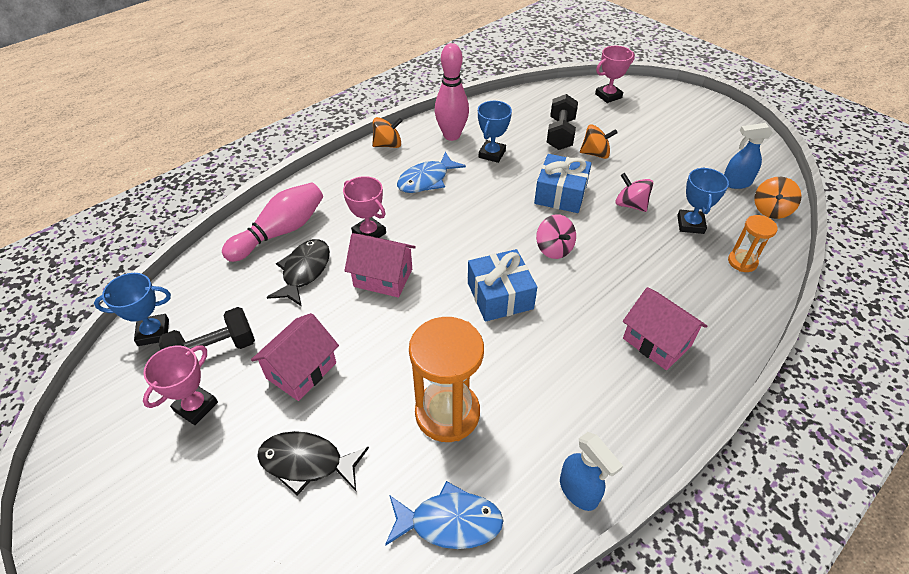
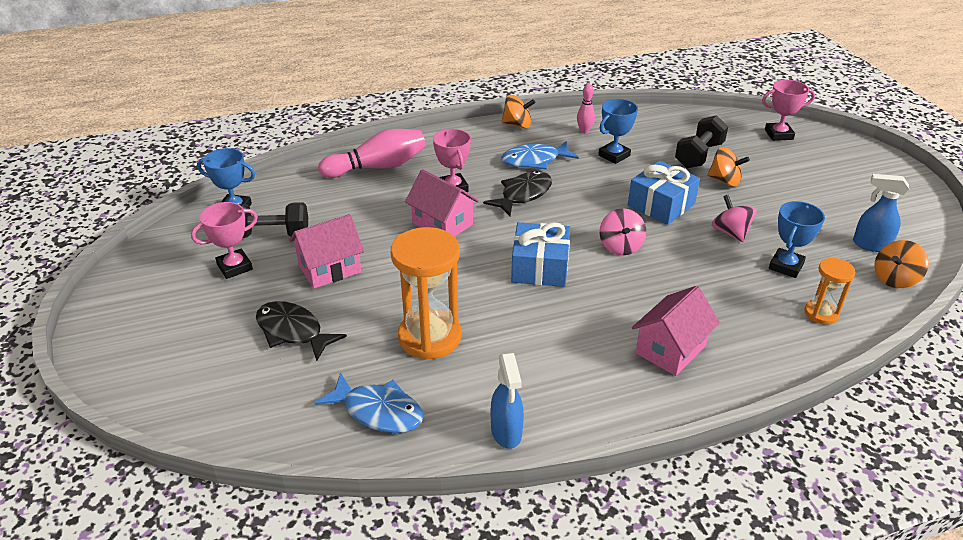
camera: 25 degrees right, 10 degrees down
black fish [267,239,330,306] -> black fish moved to [483,171,552,216]
pink bowling pin [435,43,469,141] -> pink bowling pin [577,84,595,134], size x0.51
pink house [623,287,707,370] -> pink house turned 60 degrees clockwise [632,286,720,376]

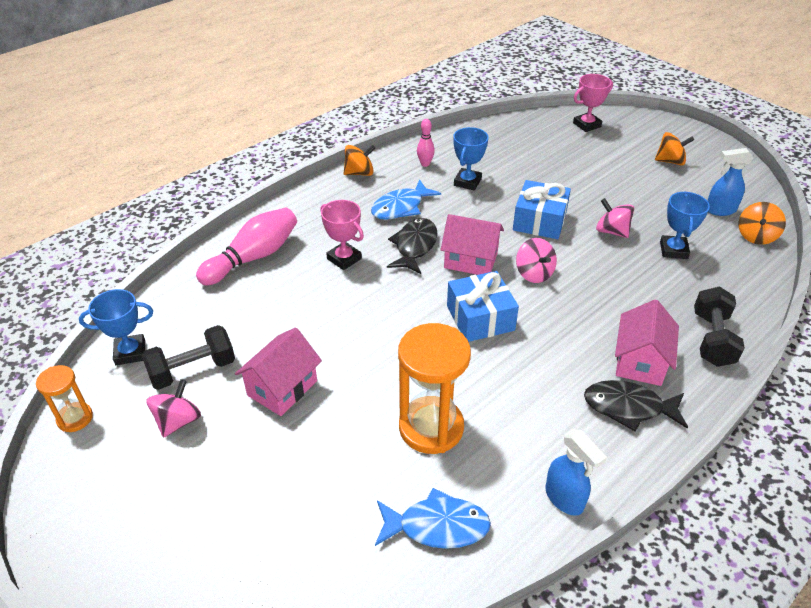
camera: 25 degrees left, 5 degrees up
pink trophy [191,202,258,279] -> pink spinning top [146,379,201,438]
black fish [256,301,347,361] -> black fish moved to [584,380,688,432]
pink house [405,169,479,236] -> pink house moved to [440,214,504,275]
black dumbbell [675,115,728,168] -> black dumbbell moved to [694,287,745,367]
orange spinning top [708,147,750,187] -> orange spinning top moved to [655,132,694,166]
orange hourglass [804,258,855,325] -> orange hourglass moved to [36,365,93,432]

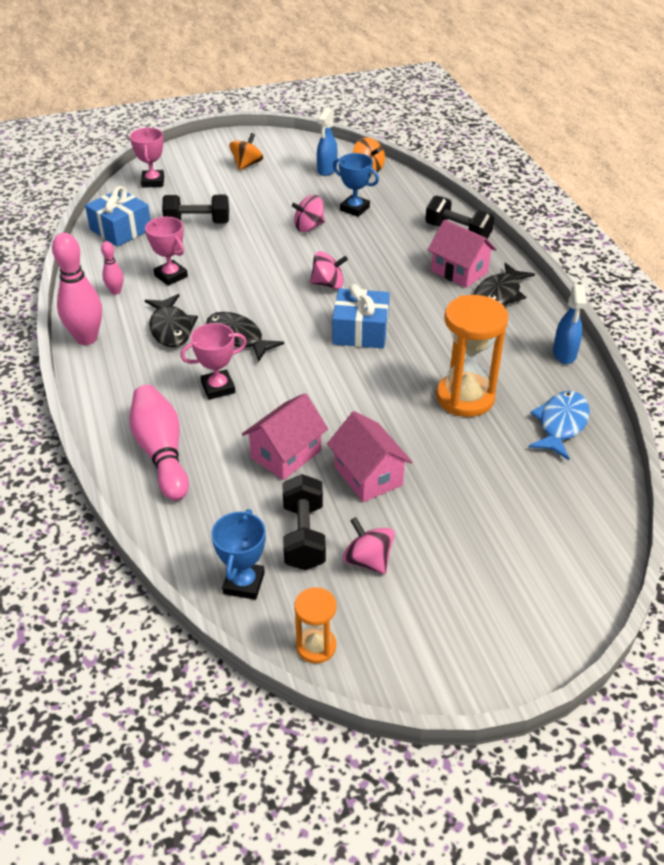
camera: 65 degrees left, 0 degrees up
orange spinning top [344,145,375,176] -> pink bowling pin [52,233,102,345]
blue fish [371,179,441,220] -> black fish [145,294,198,347]
pink house [440,214,504,275] -> pink house moved to [242,393,328,480]
blue trophy [454,127,488,191] -> pink trophy [145,217,188,286]
blue gift [513,180,571,239] -> blue gift moved to [85,186,151,246]
blue spray bottle [545,429,607,516] -> blue spray bottle turned 105 degrees clockwise [553,284,587,364]
none -> black dumbbell [162,195,229,223]

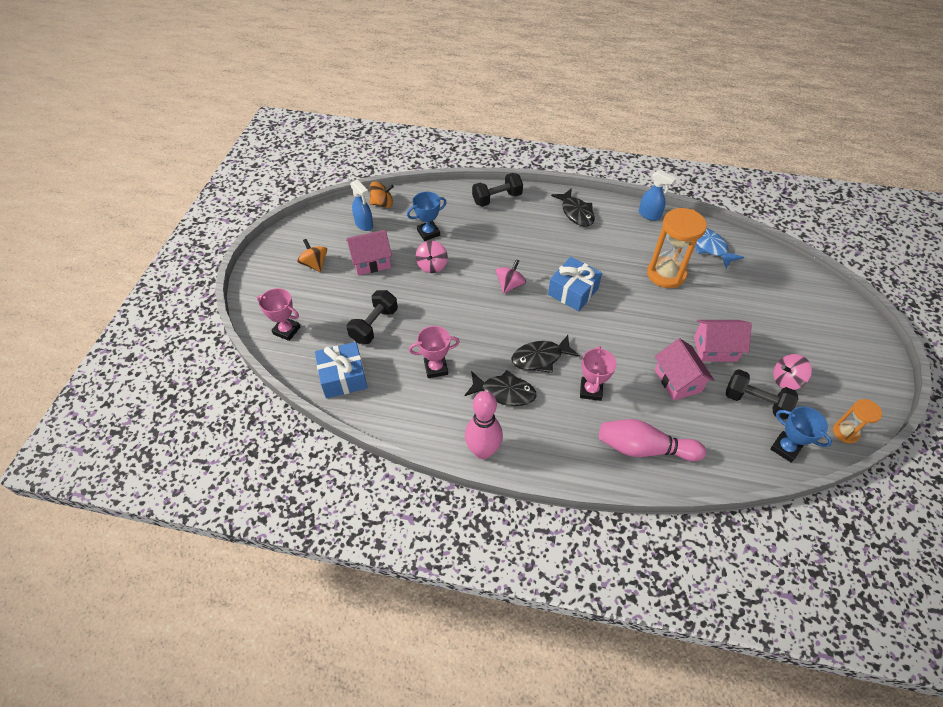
camera: 60 degrees left, 10 degrees up
pink bowling pin [101,241,123,295] -> none
pink house [428,220,497,288] -> pink house moved to [346,230,392,275]

